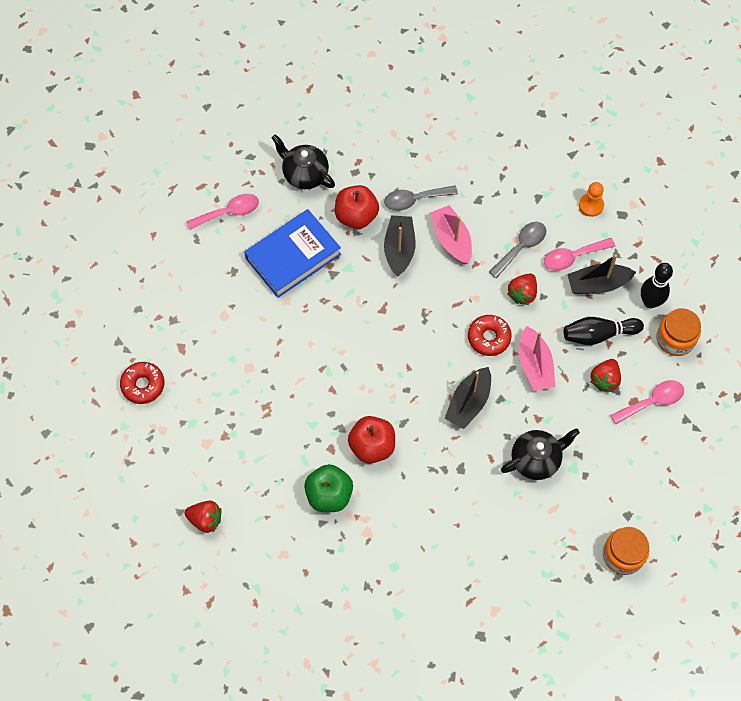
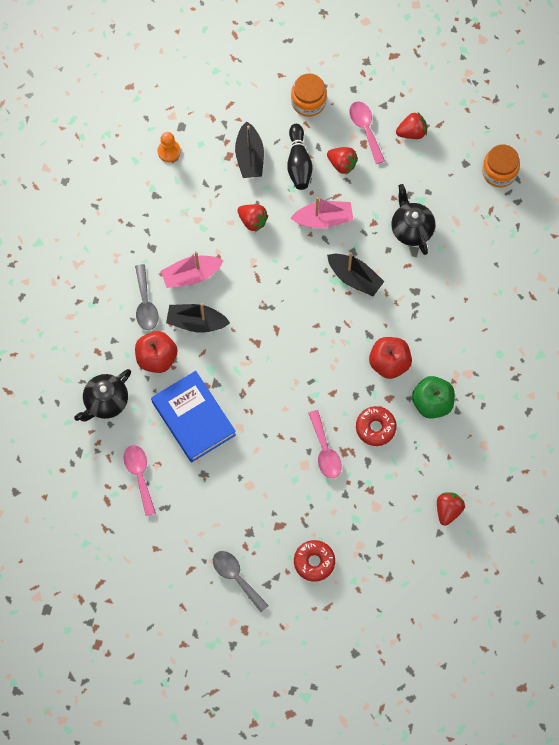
camera: 85 degrees left, 5 degrees up
red donut [468,315,512,356] -> red donut moved to [356,406,397,446]
grey spoon [489,222,546,278] -> grey spoon moved to [213,551,269,612]
pink spoon [544,238,615,271] -> pink spoon moved to [308,410,342,478]
black bowling pin [641,263,673,308] -> none
none -> red strawberry [396,113,427,139]

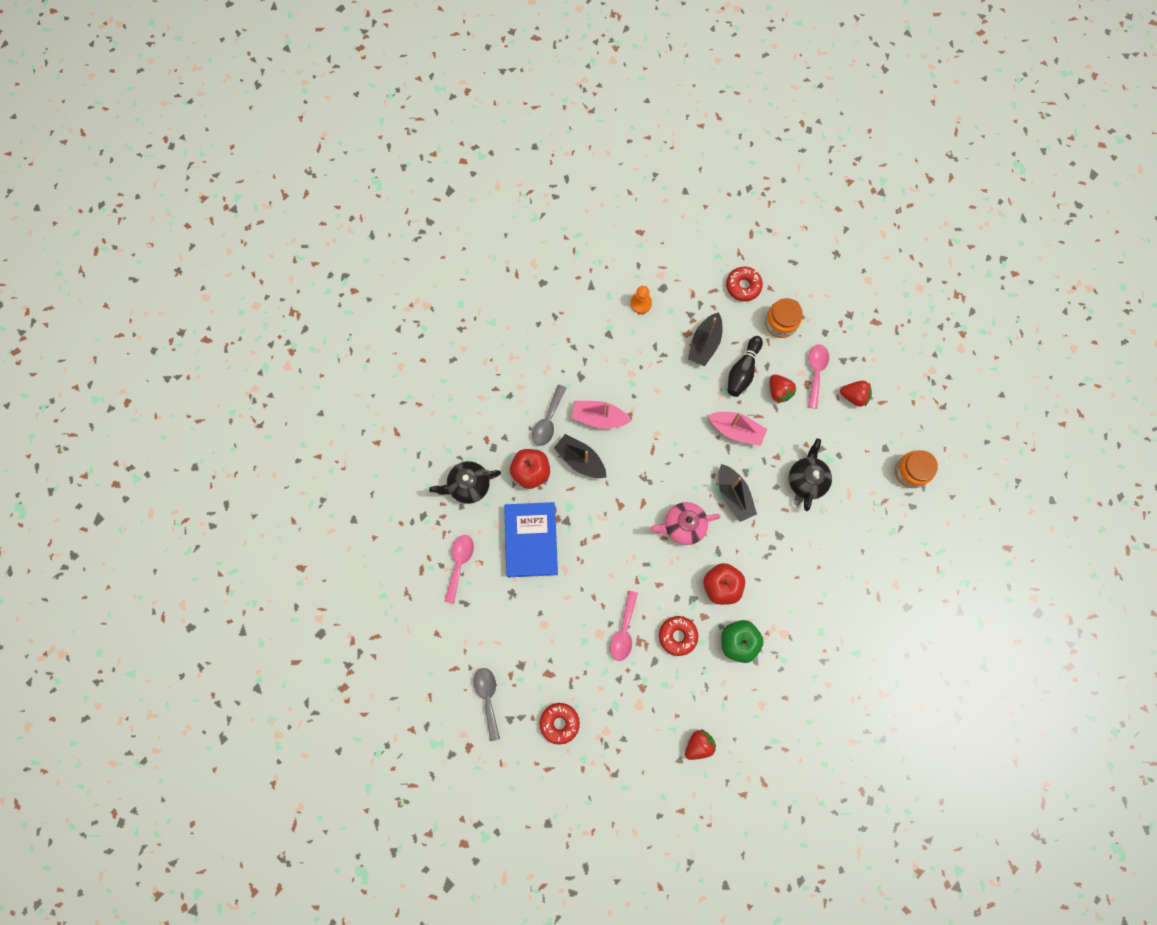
camera: 30 degrees right, 5 degrees up
red strawberry [238,204,268,232] -> none
none -> pink teapot [650,502,721,545]
none -> red donut [726,267,763,301]

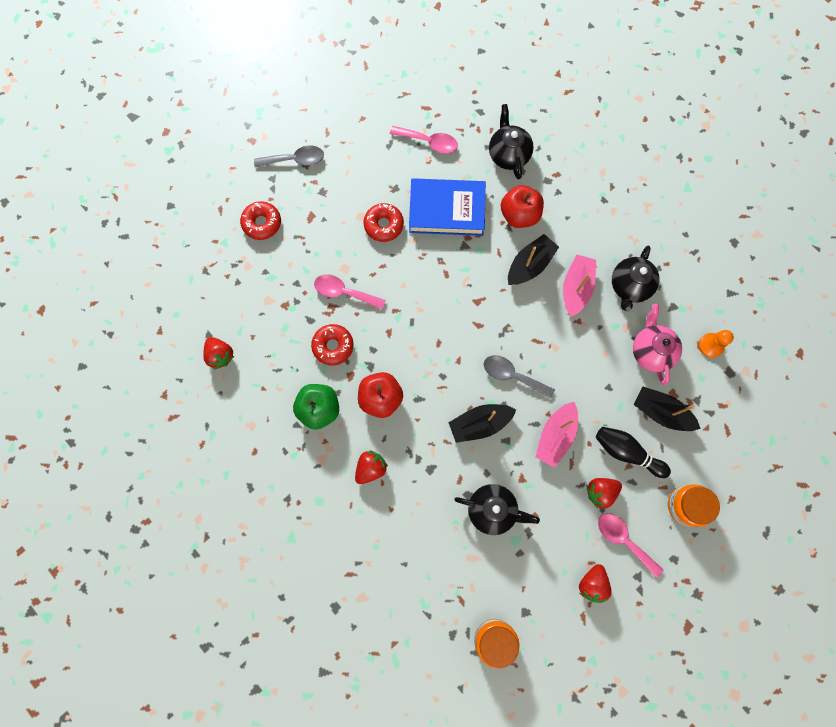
camera: 95 degrees right, 0 degrees up
grey spoon [532,385,566,446] -> grey spoon moved to [484,355,555,399]
pink teapot [650,502,721,545] -> pink teapot moved to [633,304,682,385]
red donut [726,267,763,301] -> red donut moved to [363,203,404,242]
pink spoon [808,344,829,409] -> pink spoon turned 150 degrees counterclockwise [598,513,664,578]
none -> red strawberry [355,450,388,484]
none -> black teapot [612,246,660,312]

